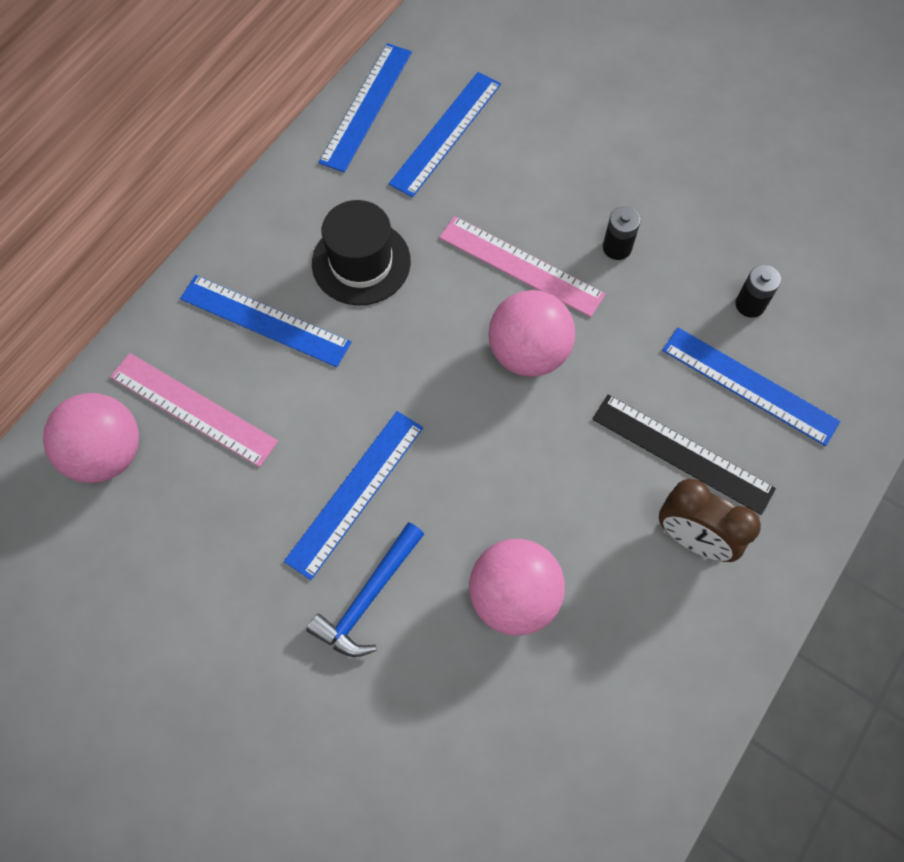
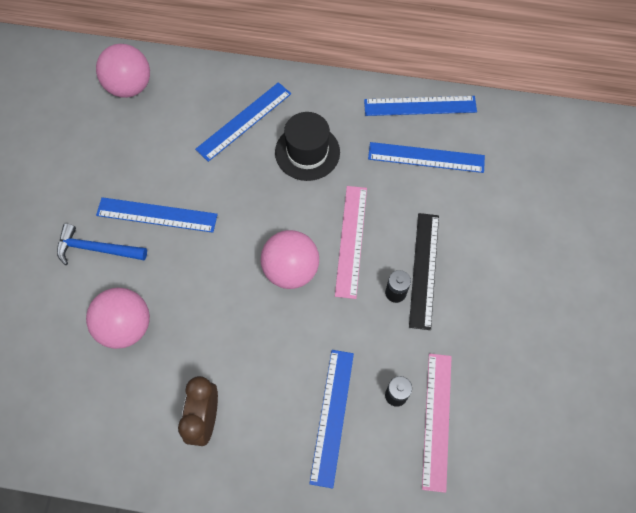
camera: 65 degrees right, 0 degrees up
pink ruler [110,353,278,467] -> pink ruler moved to [422,354,452,493]
blue ruler [180,275,351,367] -> blue ruler turned 45 degrees clockwise [195,82,291,162]
black ruler [592,394,776,515] -> black ruler moved to [409,213,439,330]

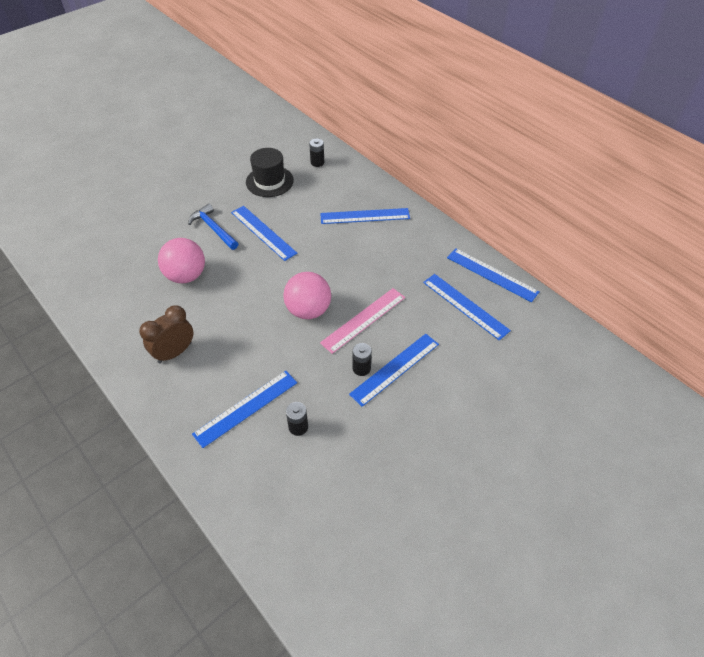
camera: 40 degrees right, 15 degrees down
pink ball [96,44,150,98] -> black battery [309,138,324,167]
black hat [275,112,340,181] -> black hat moved to [246,148,294,197]
black ruler [409,213,439,330] -> blue ruler [349,334,439,407]
pink ruler [422,354,452,493] -> none

